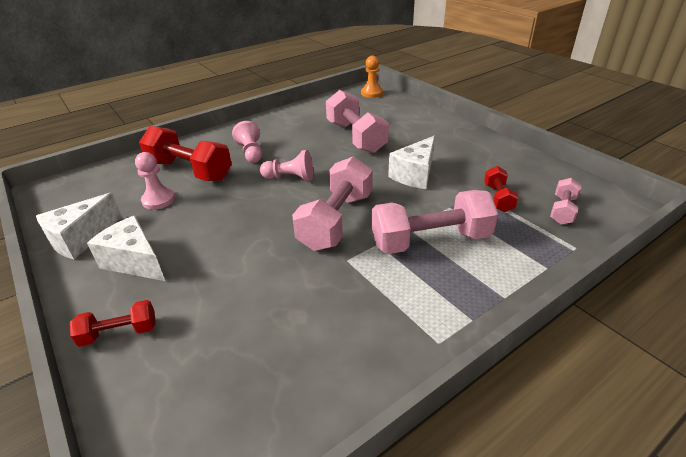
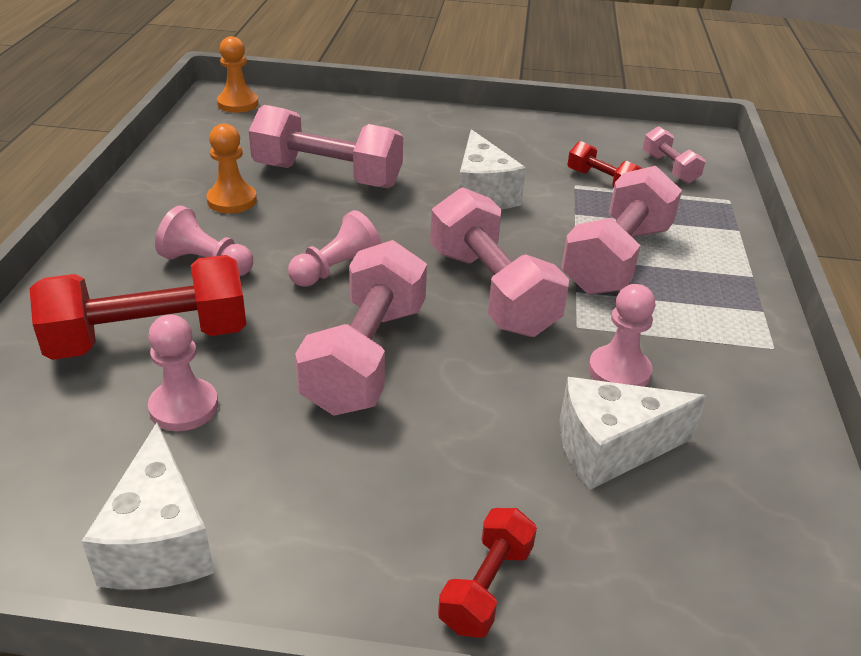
camera: 50 degrees left, 0 degrees up
white cheese [87,216,165,281] -> white cheese moved to [560,377,707,490]
none -> orange pawn [206,124,257,213]
none -> pink dumbbell [295,240,427,416]
none -> pink pawn [588,284,656,387]

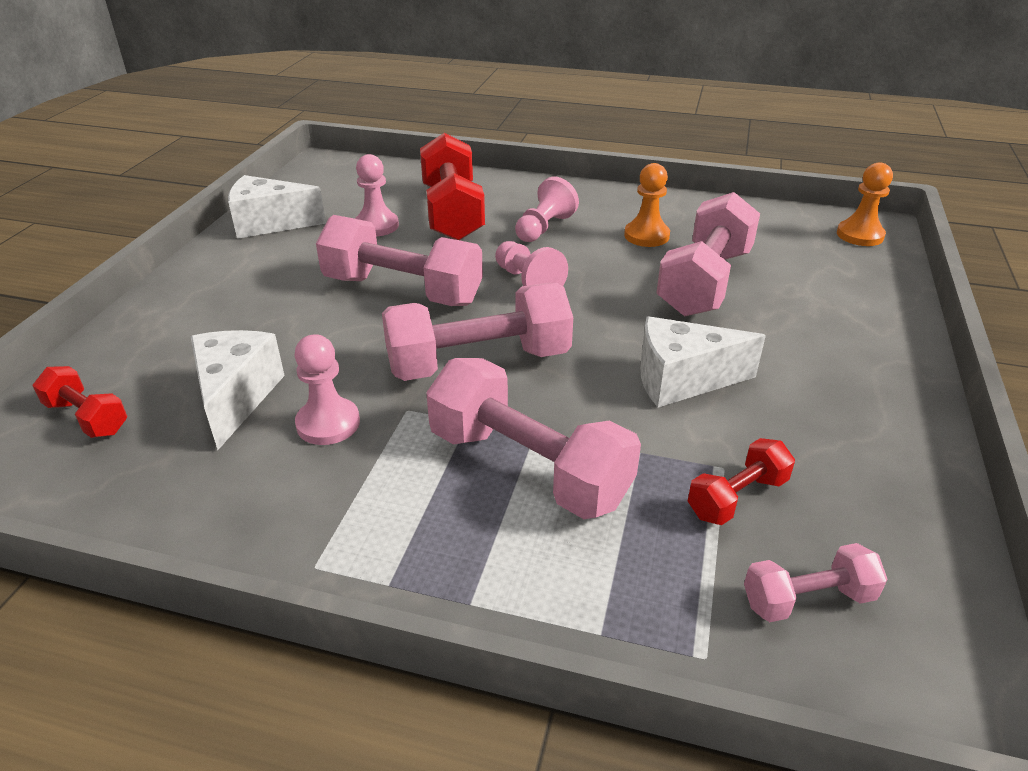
camera: 100 degrees right, 0 degrees up
red dumbbell [438,508,537,638] -> red dumbbell moved to [32,366,127,438]

